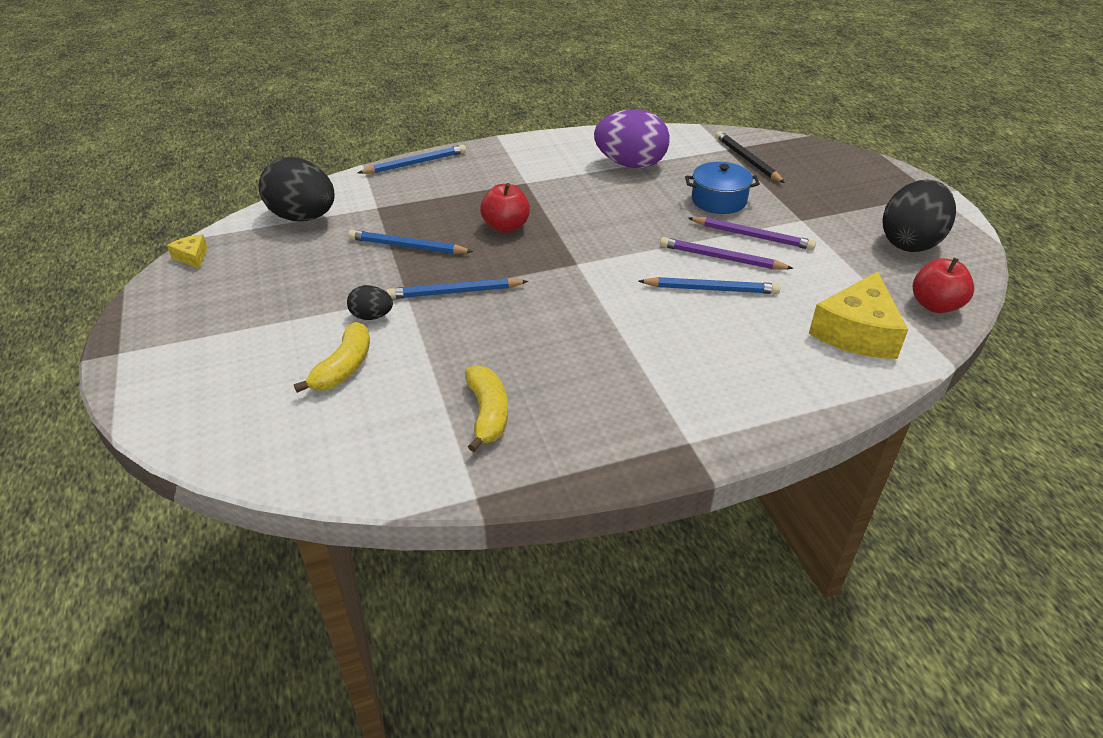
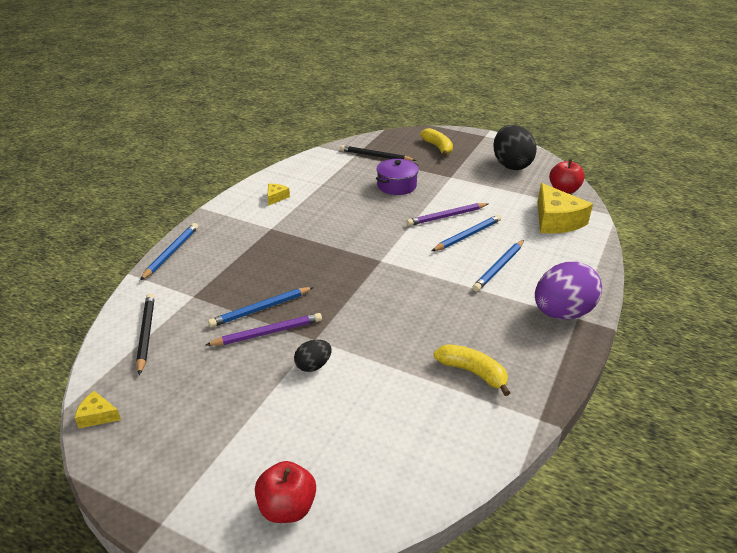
camera: 45 degrees left, 5 degrees down
black egg [259,157,335,221] -> black pencil [136,293,155,375]
yellow banana [294,322,370,393] -> yellow banana moved to [420,128,453,156]
blue pencil [387,278,528,299] -> blue pencil moved to [473,240,524,292]
red apple [480,183,530,233] -> red apple moved to [255,461,316,523]
purple egg [594,109,670,168] -> purple egg moved to [535,261,602,320]
blue pot [685,162,760,214] -> purple pot [376,159,419,195]
purple pencil [688,217,816,250] -> purple pencil moved to [206,313,322,346]
none -> yellow cheese [267,184,290,206]

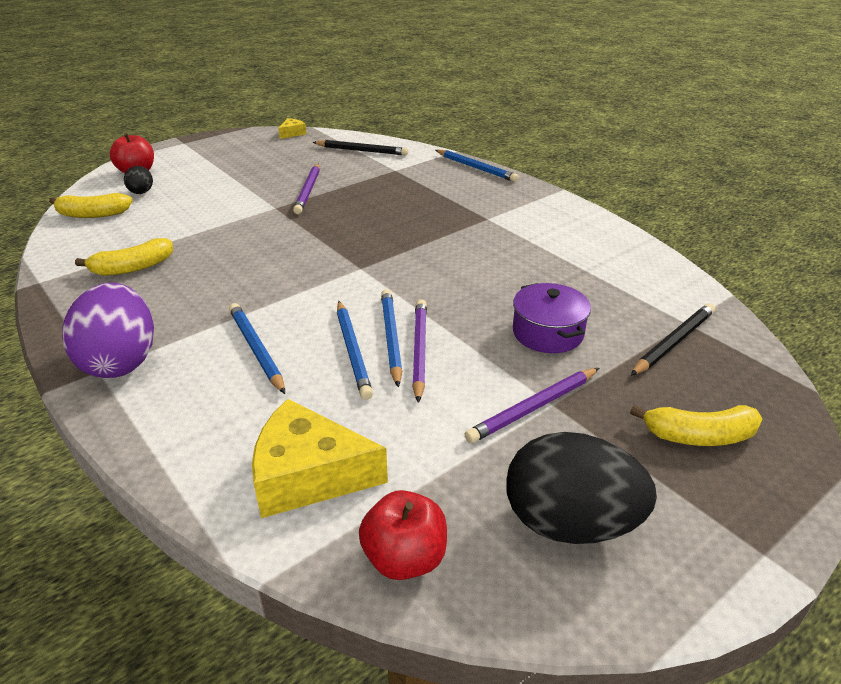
camera: 115 degrees right, 0 degrees up
blue pencil [208,287,314,327] -> blue pencil moved to [381,289,402,388]
yellow cheese [267,184,290,206] -> none
black egg [294,340,331,372] -> black egg moved to [124,166,153,194]
none -> yellow banana [49,193,133,218]
none -> purple pencil [465,368,599,443]

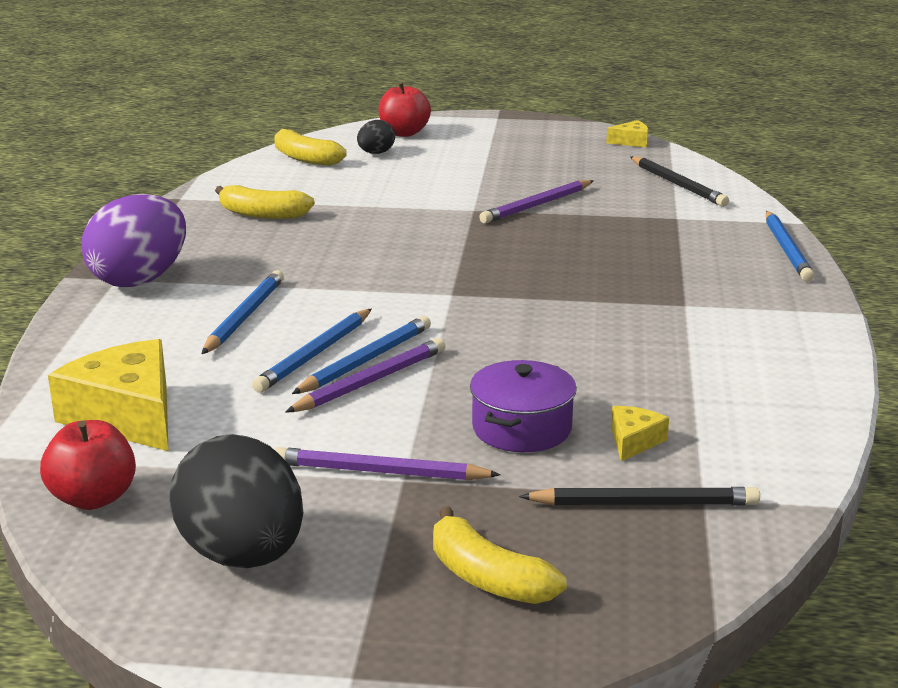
camera: 45 degrees right, 10 degrees down
none -> yellow cheese [611,406,669,461]

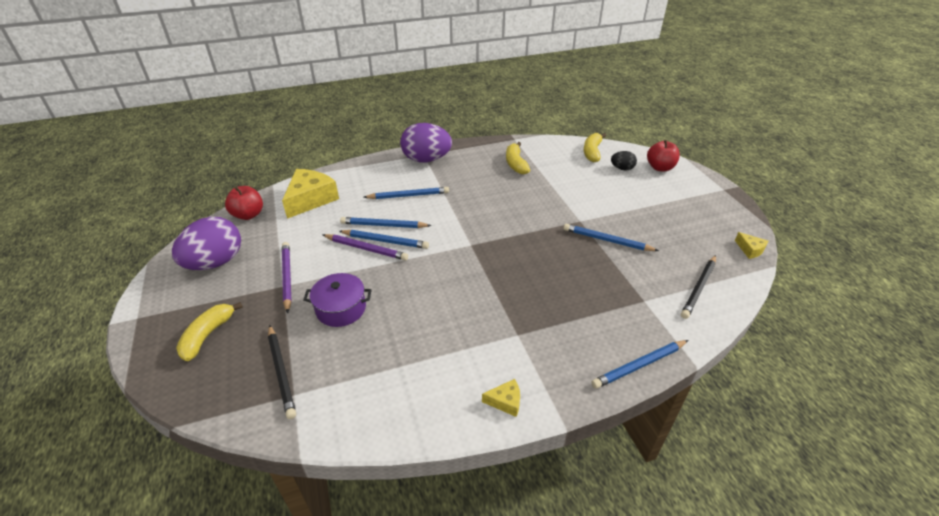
camera: 65 degrees right, 15 degrees up
black egg [169,434,303,568] -> purple egg [172,217,241,270]
purple pencil [479,180,594,223] -> blue pencil [564,224,659,251]
yellow cheese [611,406,669,461] -> yellow cheese moved to [482,379,520,417]

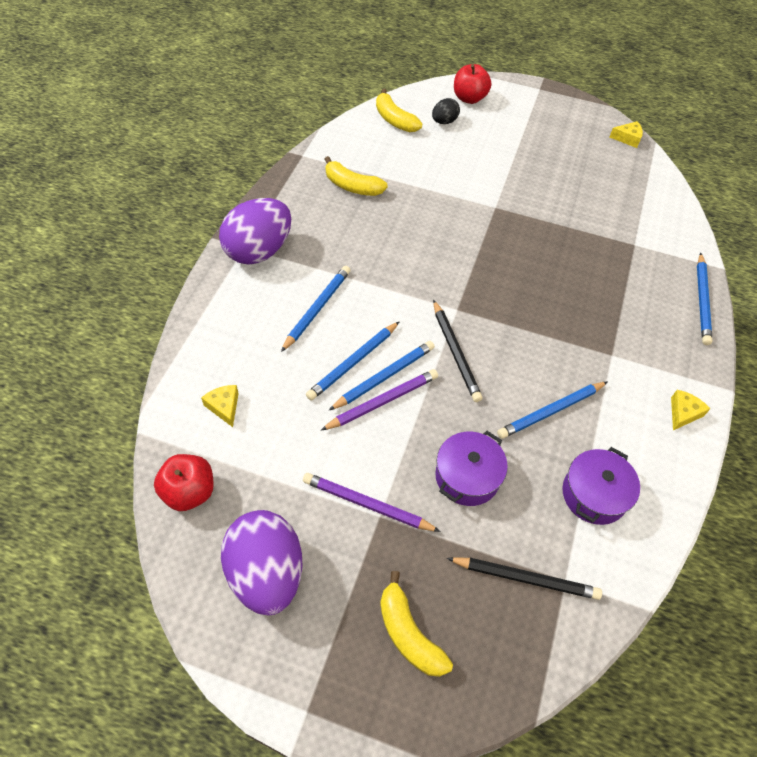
camera: 55 degrees left, 15 degrees up
yellow cheese [282,169,339,219] -> yellow cheese [201,385,239,427], size x0.46
blue pencil [564,224,659,251] -> blue pencil moved to [497,381,608,439]
black pencil [681,255,716,319] -> black pencil moved to [433,300,483,402]
none -> purple pot [562,447,640,525]

